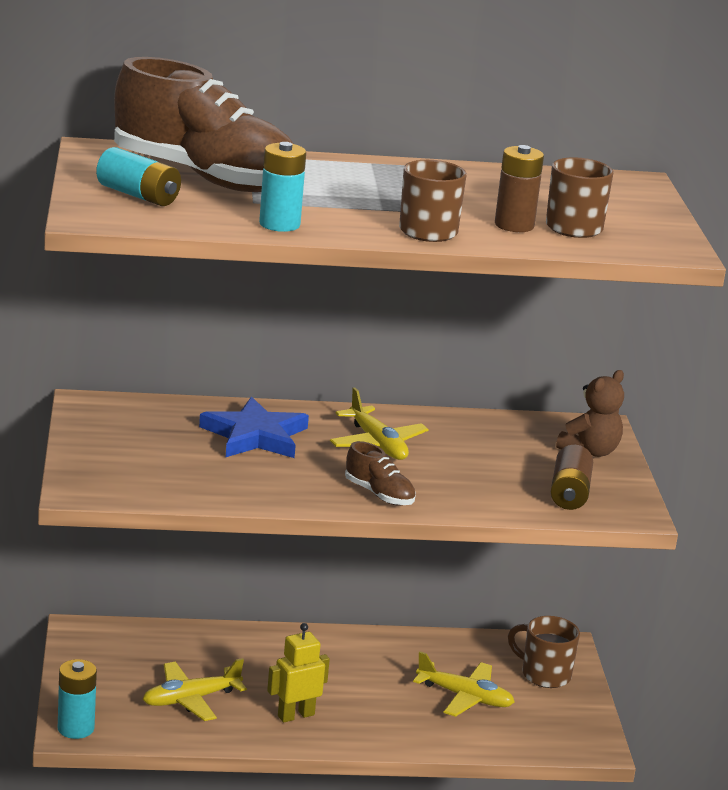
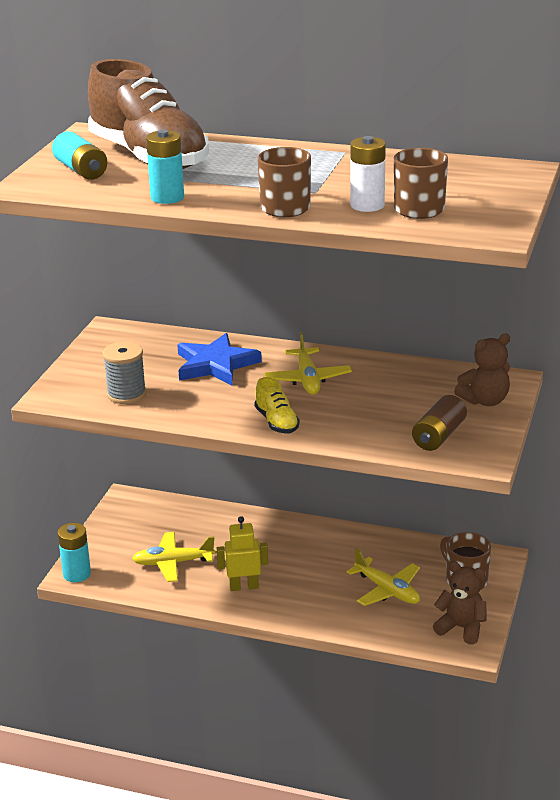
camera: 25 degrees right, 5 degrees up
brown shoe [345,441,416,505] -> yellow shoe [254,377,300,433]
brown battery [495,145,544,232] -> white battery [350,136,386,212]
none -> grey spool [103,342,146,404]
none -> brown teddy bear [433,561,487,645]

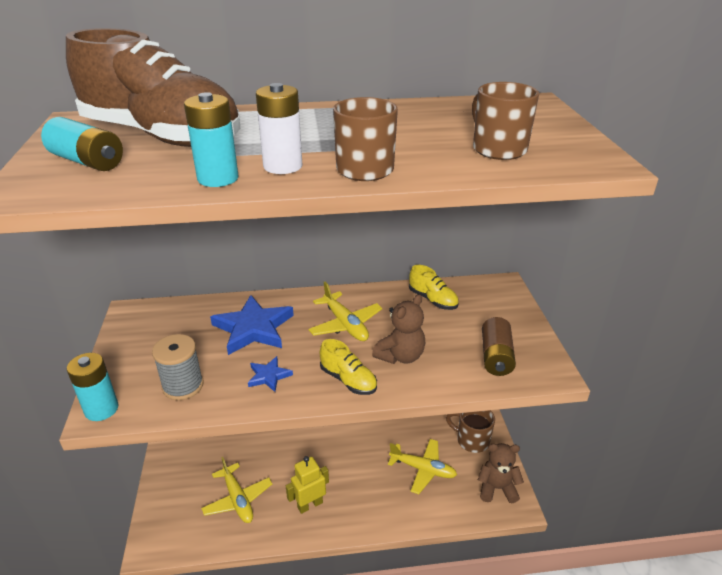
camera: 25 degrees left, 5 degrees up
turquoise battery [58,523,91,582] -> turquoise battery moved to [67,353,118,421]
yellow plane [132,532,215,582] -> yellow plane turned 90 degrees counterclockwise [201,457,272,523]
white battery [350,136,386,212] -> white battery moved to [256,83,302,174]
brown teddy bear [454,334,510,406] -> brown teddy bear moved to [372,294,425,364]
none -> blue star [248,356,293,392]
none -> yellow shoe [409,265,459,310]

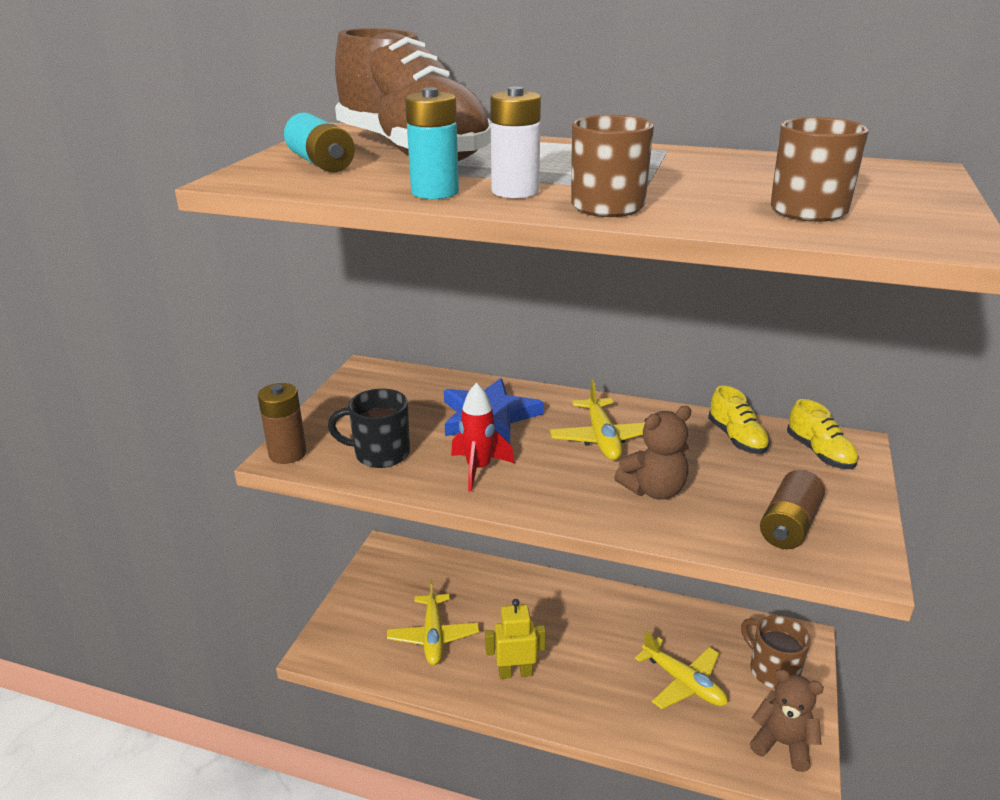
camera: 25 degrees right, 5 degrees down
turquoise battery [67,353,118,421] -> brown battery [258,383,307,464]
grey spool [152,334,203,400] -> black mug [328,389,410,468]
blue star [248,356,293,392] -> red rocket [451,383,515,492]
yellow shoe [320,339,377,395] -> yellow shoe moved to [787,399,859,469]

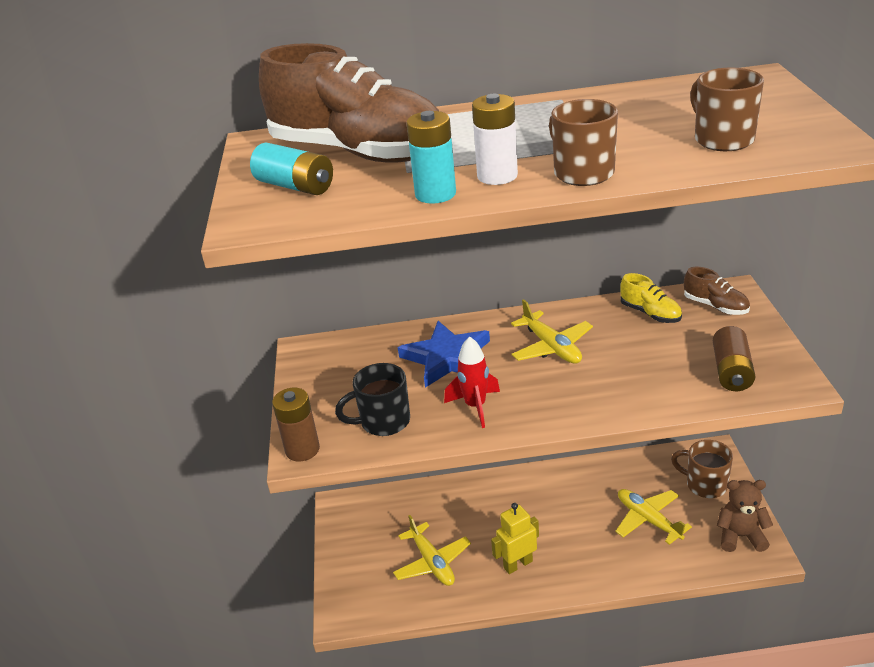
camera: 20 degrees left, 5 degrees up
brown teddy bear [614,406,691,500] -> none
yellow plane [635,631,728,709] -> yellow plane turned 150 degrees counterclockwise [615,489,692,545]
yellow shoe [787,399,859,469] -> brown shoe [684,267,750,315]

